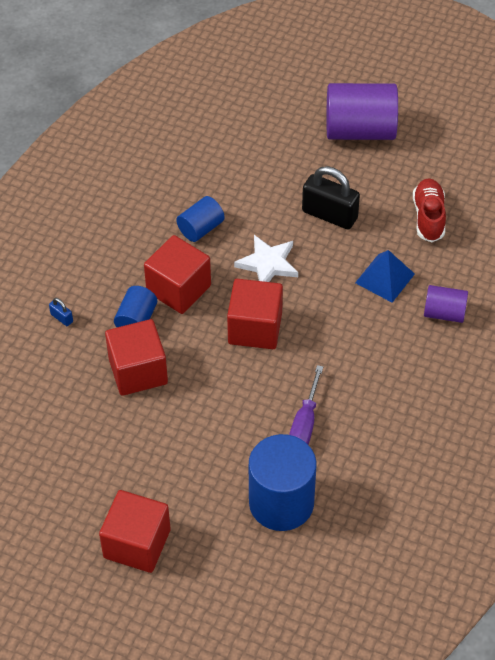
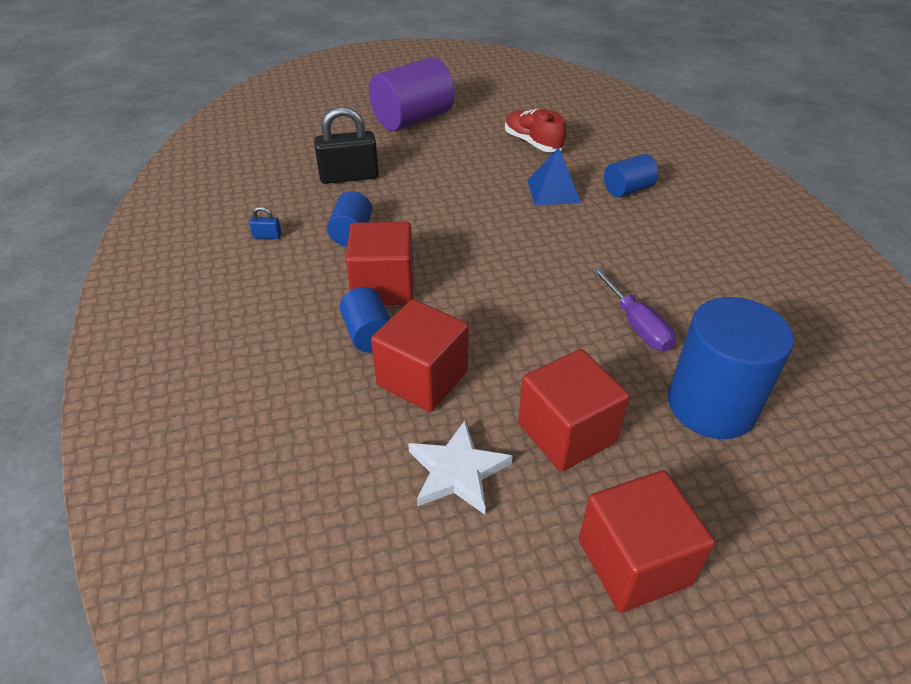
camera: 40 degrees left, 10 degrees down
blue padlock [49,298,73,326] -> blue padlock moved to [249,206,281,239]
red cube [227,279,283,349] -> red cube moved to [518,349,630,472]
white star [234,235,298,282] -> white star moved to [408,421,512,515]
black padlock [302,166,360,229] -> black padlock moved to [314,107,379,184]
purple cylinder [424,285,468,323] -> blue cylinder [604,154,658,197]

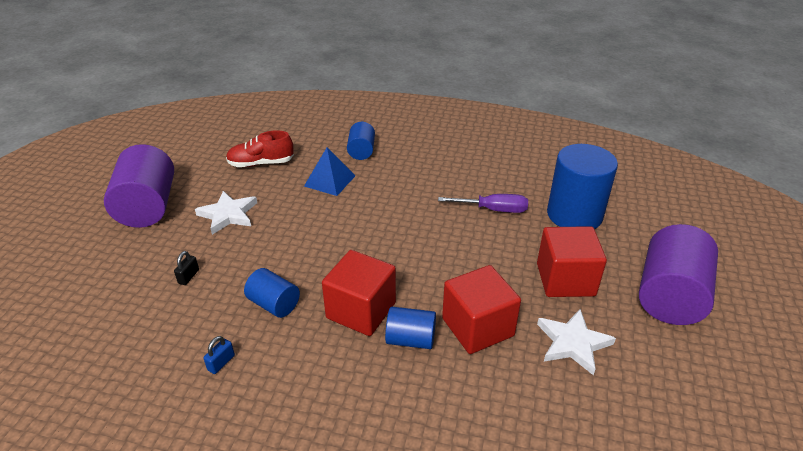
camera: 60 degrees left, 5 degrees down
black padlock [314,107,379,184] -> black padlock [174,251,199,285], size x0.43
red cube [579,470,715,613] -> purple cylinder [639,224,718,325]
none -> white star [195,191,257,235]

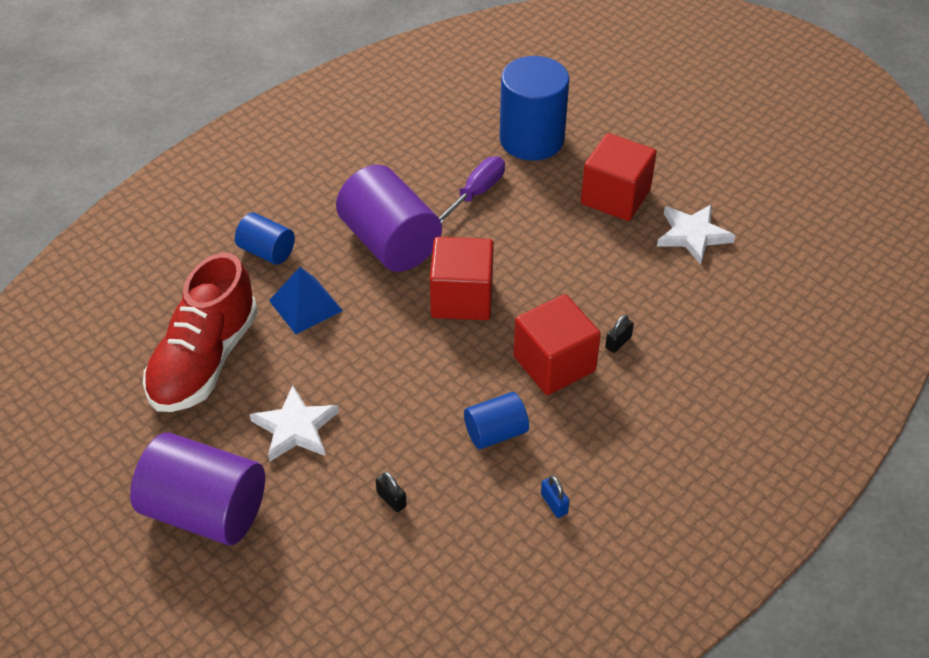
camera: 60 degrees left, 10 degrees up
red shoe [226,130,294,167] -> red shoe [143,253,258,412], size x1.63
blue cylinder [385,307,436,349] -> black padlock [605,315,634,353]
red cube [442,265,521,354] -> red cube moved to [430,237,494,320]
purple cylinder [639,224,718,325] -> purple cylinder moved to [336,165,442,272]

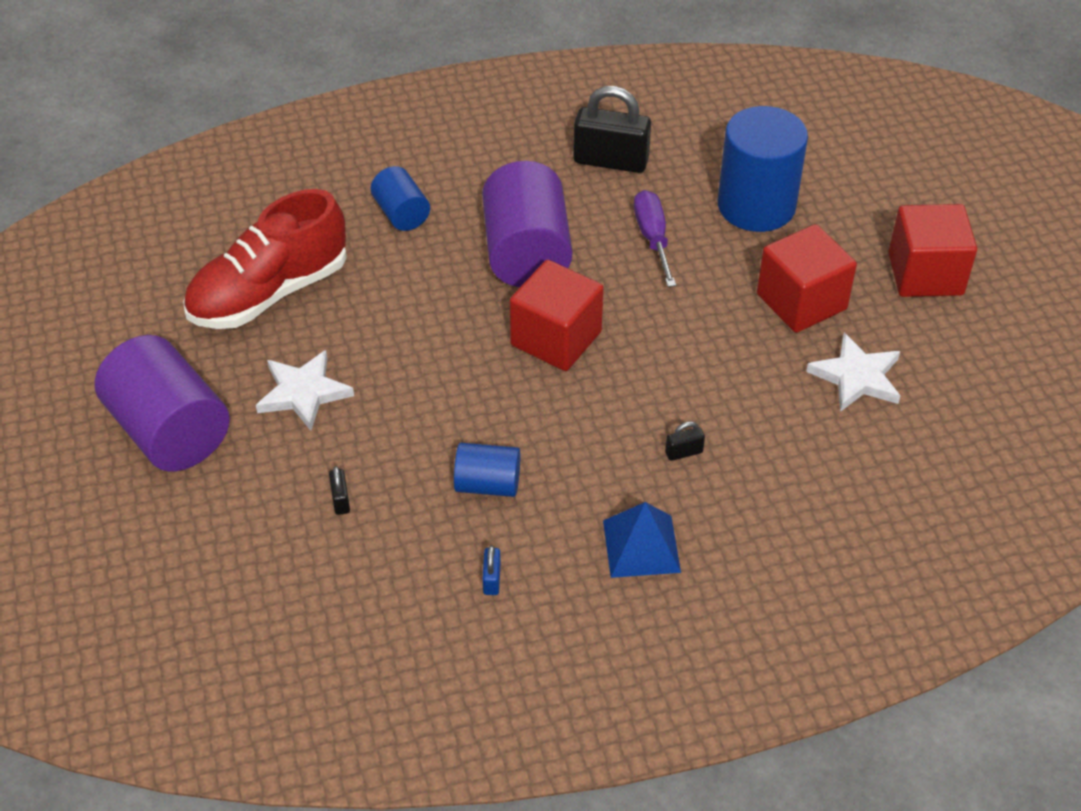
camera: 30 degrees right, 0 degrees up
blue pyramid [269,267,343,334] -> blue pyramid moved to [603,502,681,578]
purple screwdriver [438,156,505,223] -> purple screwdriver turned 75 degrees counterclockwise [634,190,676,287]
red cube [513,294,601,395] -> red cube moved to [888,204,977,297]
none -> black padlock [573,86,651,173]

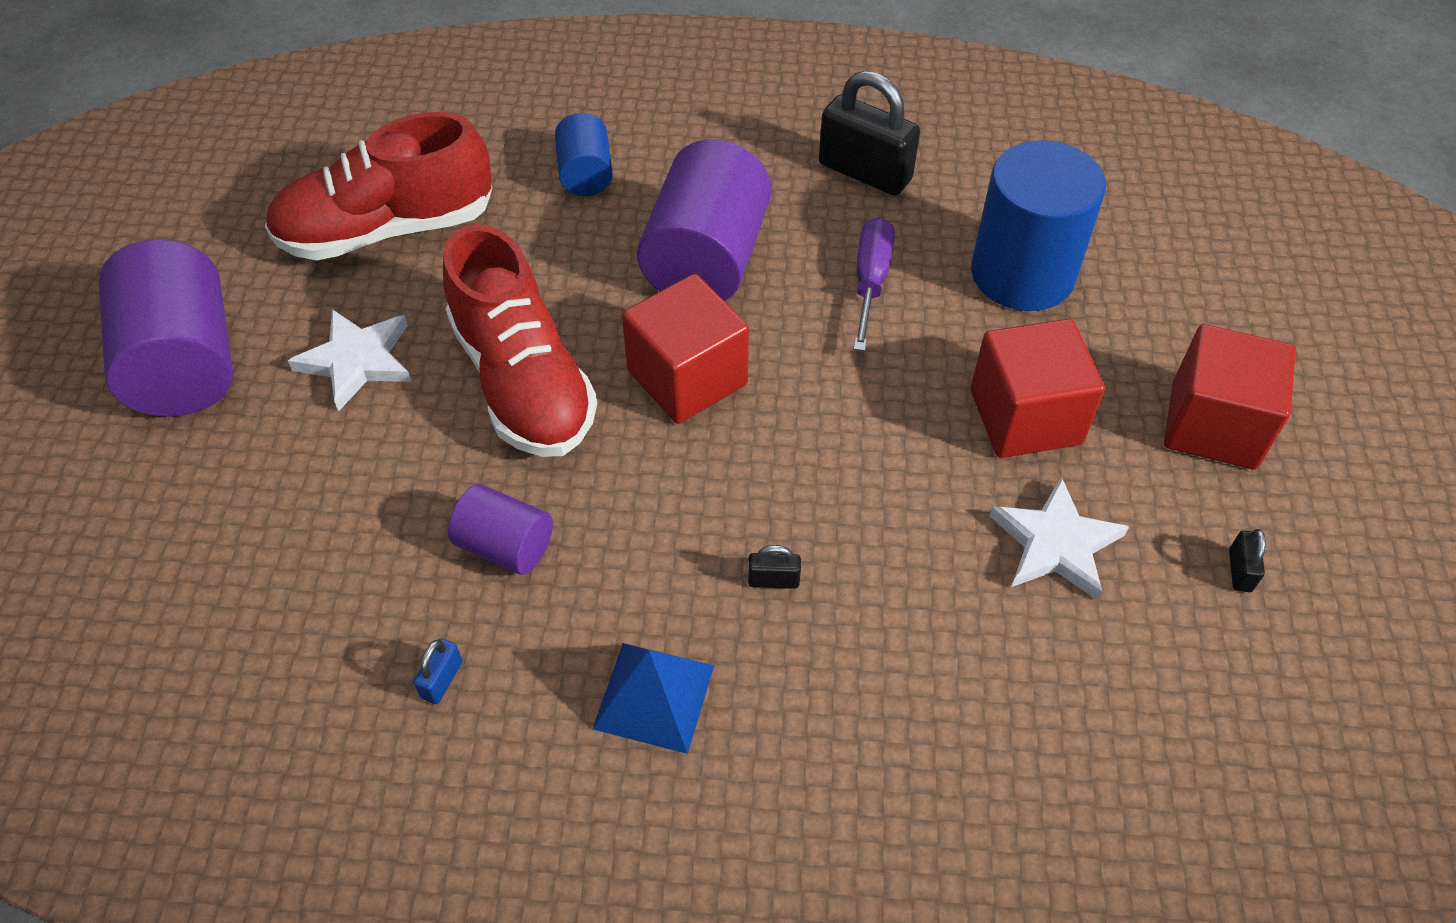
camera: 20 degrees right, 5 degrees up
black padlock [329,466,350,515] -> black padlock moved to [1229,529,1266,592]
blue cylinder [454,443,520,497] -> purple cylinder [448,484,553,575]
none -> red shoe [443,224,597,457]

